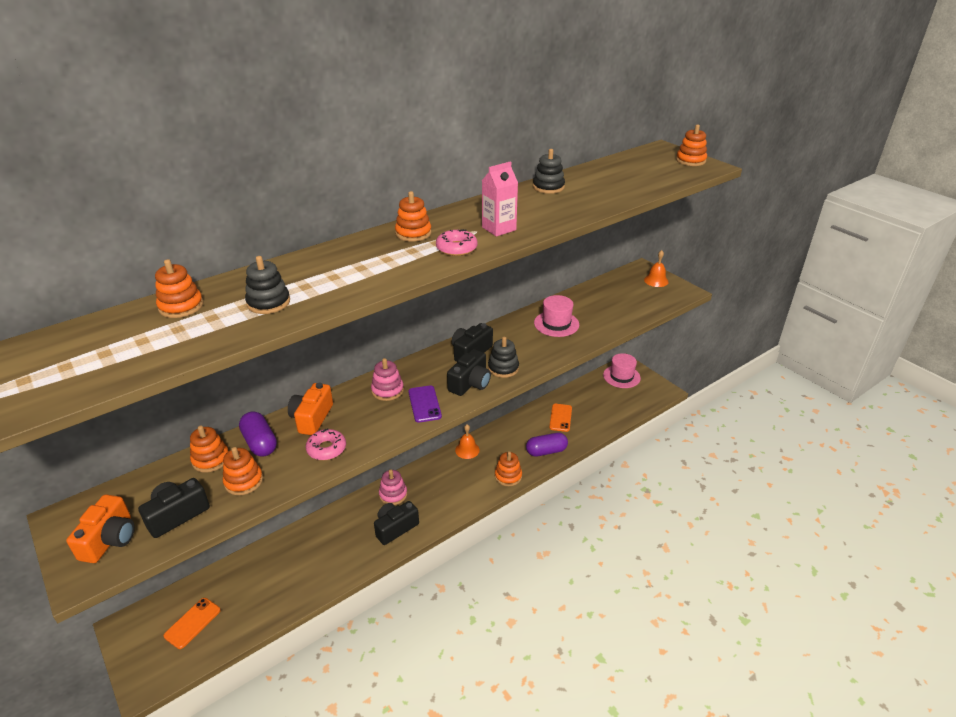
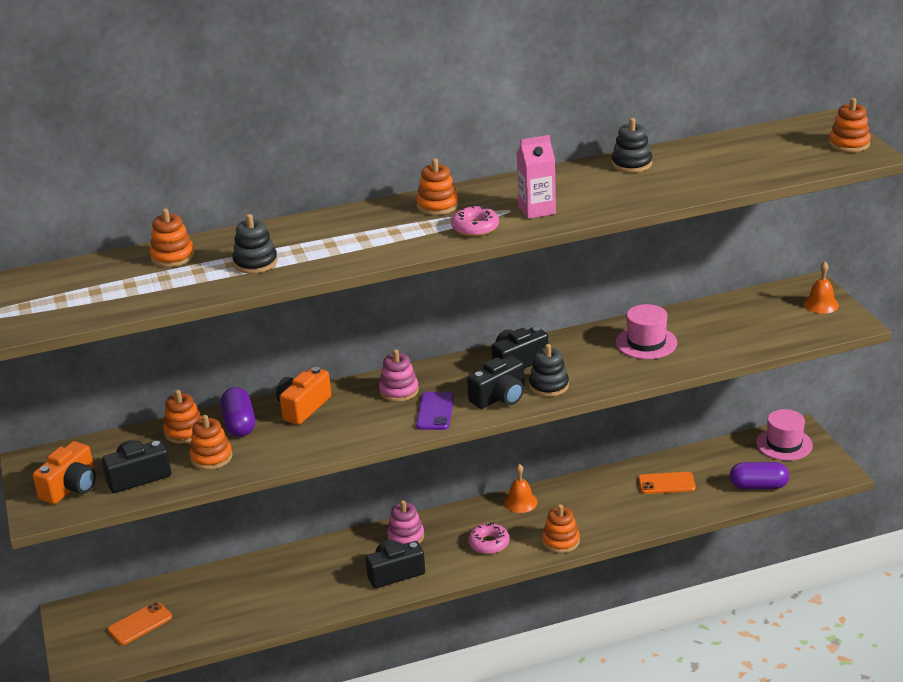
camera: 20 degrees right, 5 degrees down
pink donut [306,428,346,460] -> pink donut moved to [468,522,510,554]
purple capsule [526,432,568,457] -> purple capsule moved to [730,462,789,489]
orange phone [549,404,572,432] -> orange phone turned 60 degrees clockwise [638,472,696,494]

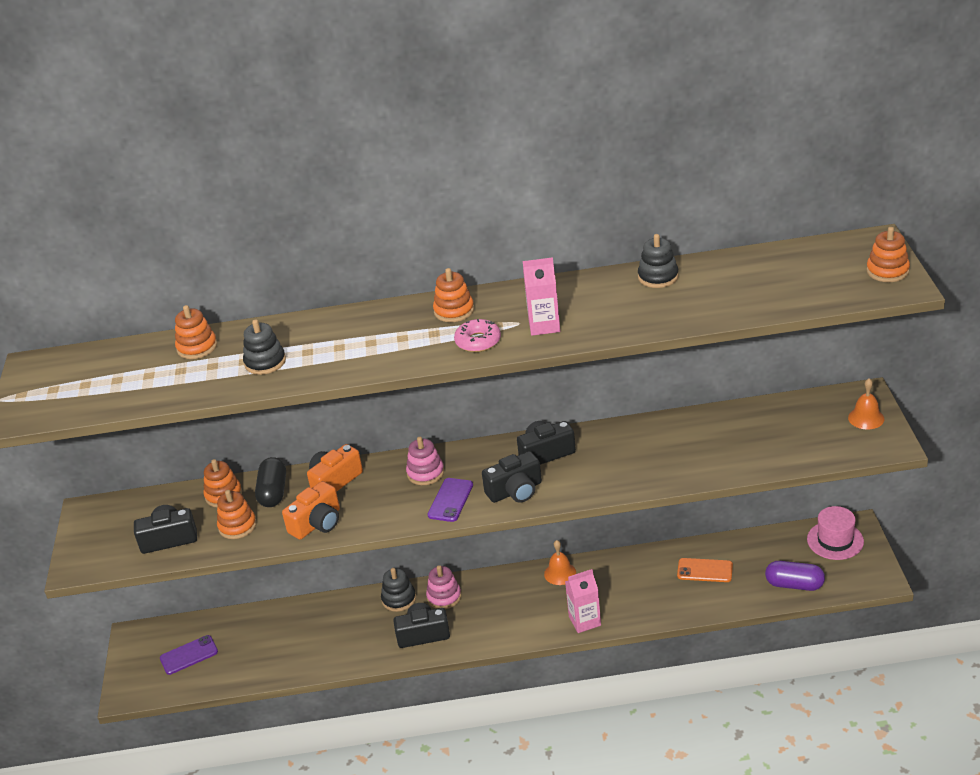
camera: 15 degrees right, 5 degrees up
orange camera [33,441,96,504] -> orange camera moved to [282,481,340,540]
orange phone [107,602,172,645] -> purple phone [160,635,218,675]
purple capsule [221,387,255,437] -> black capsule [255,457,286,507]
pink donut [468,522,510,554] -> none
black stacking toy [529,344,569,397] -> black stacking toy moved to [381,568,416,612]
orange stacking toy [542,504,580,553] -> pink carton [565,569,601,633]
pink hat [616,304,677,359] -> none

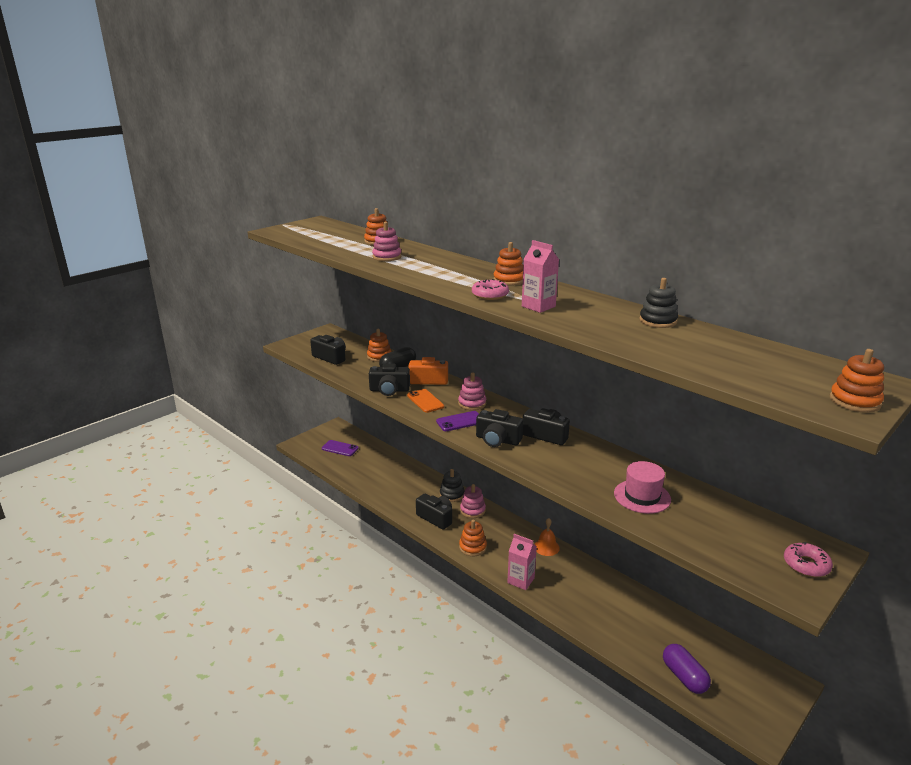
camera: 45 degrees right, 10 degrees down
orange stacking toy [217,490,257,539] -> orange stacking toy moved to [459,520,487,556]
black stacking toy [243,319,286,375] -> pink stacking toy [372,222,402,261]
orange camera [282,481,340,540] -> black camera [369,363,410,396]
orange phone [677,558,733,582] -> orange phone moved to [407,389,444,413]
pink hat [807,506,864,560] -> pink hat moved to [614,461,671,514]
orange bell [848,378,885,429] -> pink donut [784,542,833,577]

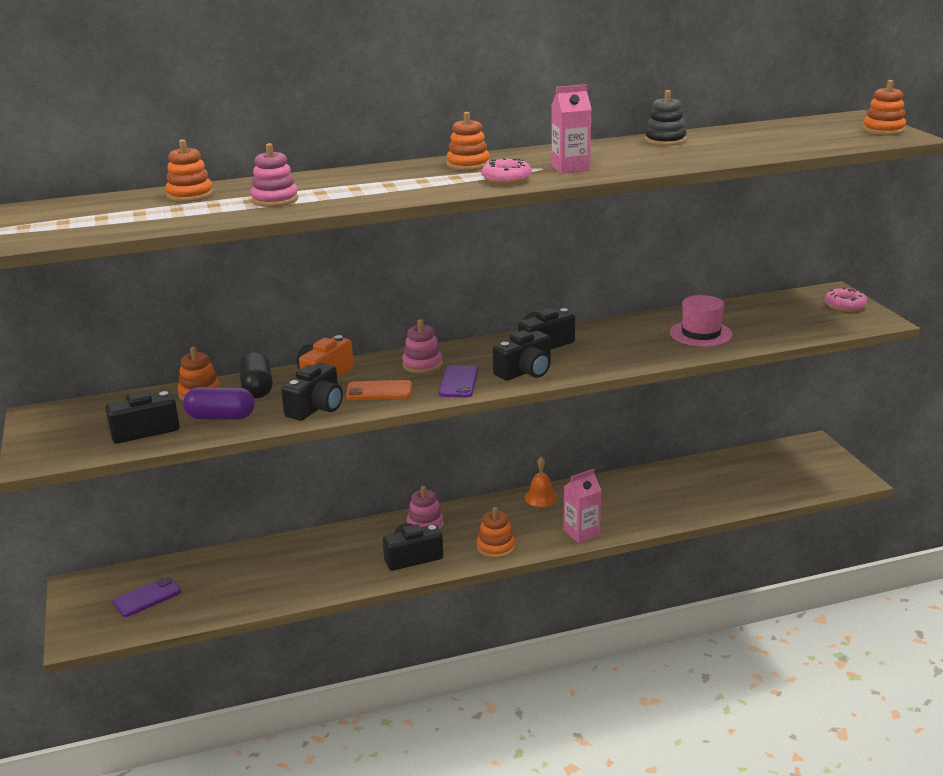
camera: 60 degrees left, 0 degrees up
black stacking toy [440,469,464,502] -> none
purple capsule [663,644,711,694] -> purple capsule moved to [183,387,255,420]

